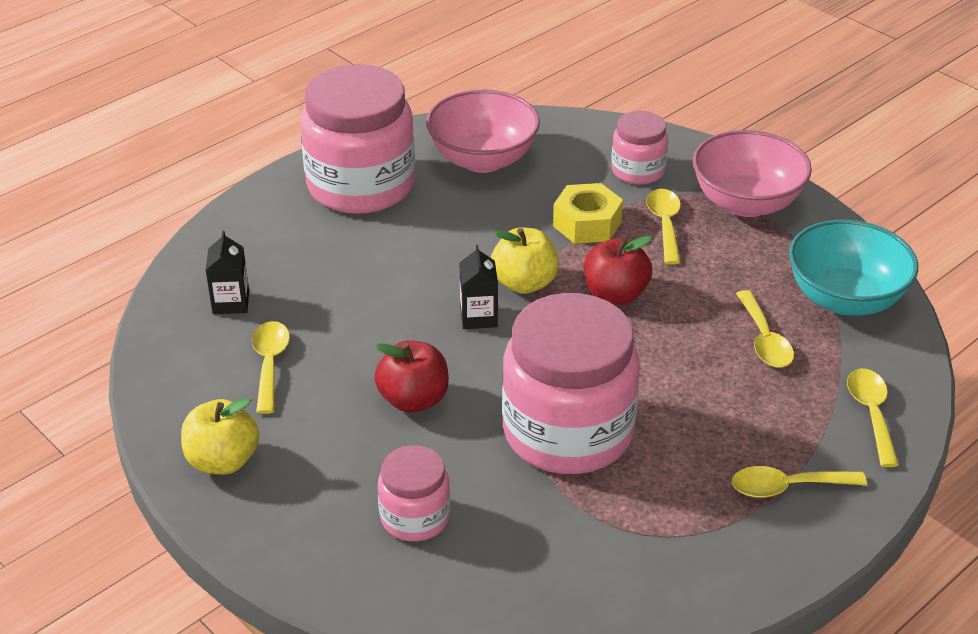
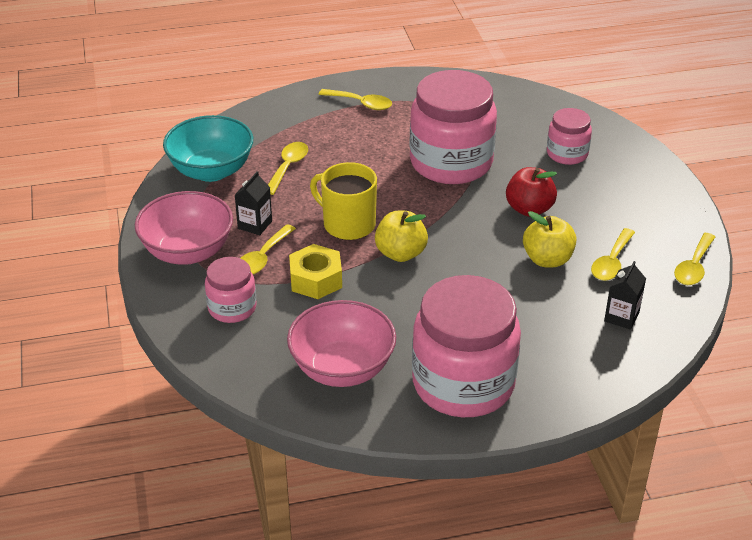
camera: 150 degrees left, 0 degrees up
yellow apple [181,398,259,474] -> yellow apple moved to [523,211,577,268]
black carton [460,245,498,329] -> black carton moved to [235,171,272,235]
red apple [584,236,652,305] -> yellow mug [310,162,377,240]
yellow spoon [847,368,899,467] -> yellow spoon moved to [674,233,715,285]

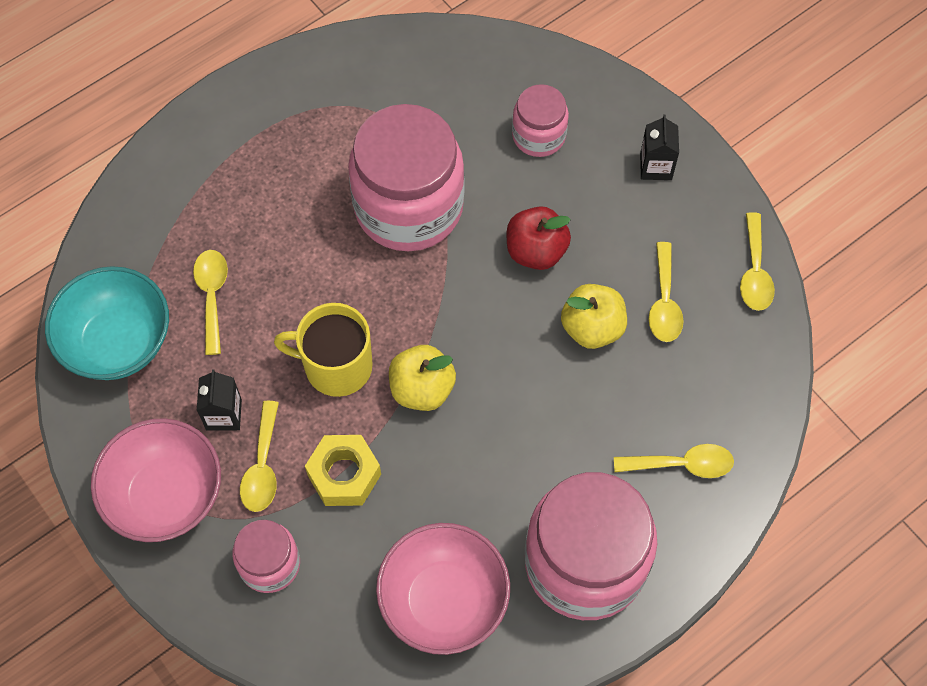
camera: 25 degrees left, 25 degrees up
yellow spoon [318,89,392,110] -> yellow spoon moved to [614,444,734,478]
black carton [604,261,646,330] -> black carton moved to [640,115,679,180]

